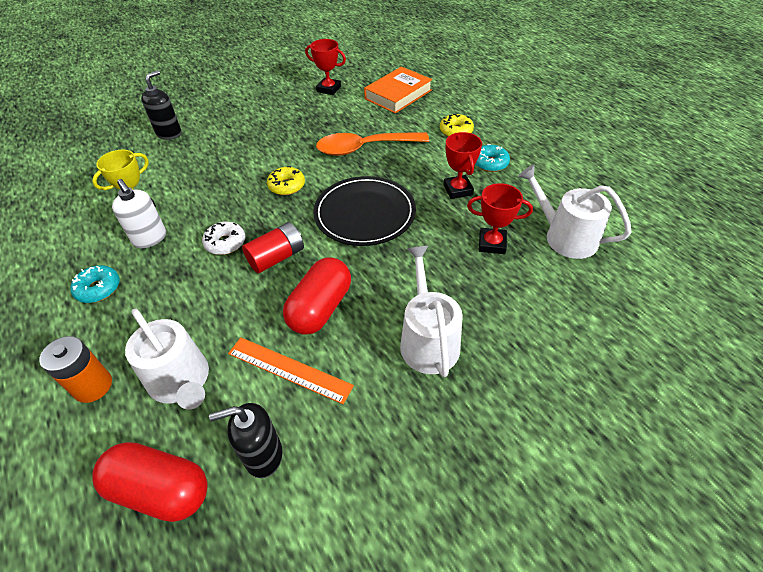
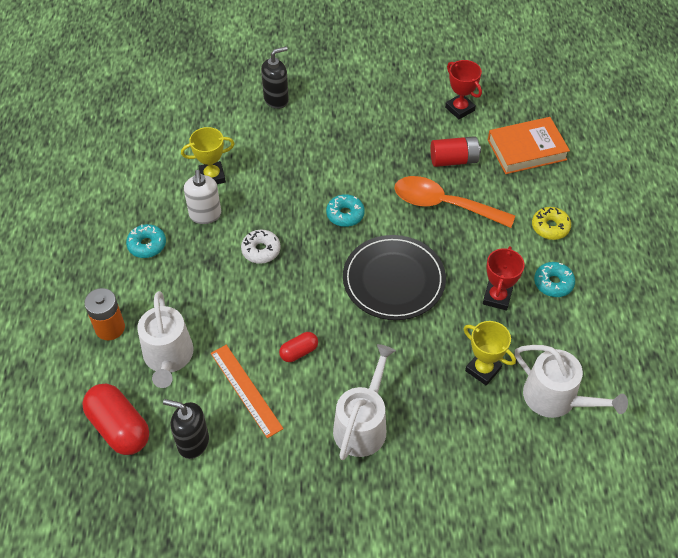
camera: 30 degrees right, 5 degrees up
red battery [242,222,304,273] -> red battery moved to [431,136,481,167]
yellow donut [267,166,305,195] -> turquoise donut [326,194,365,227]
red capsule [283,257,351,335] -> red capsule [279,332,318,362], size x0.53
red trophy [467,183,533,254] -> yellow trophy [464,321,516,385]
white watering can [518,164,632,259] -> white watering can turned 150 degrees clockwise [515,345,628,418]

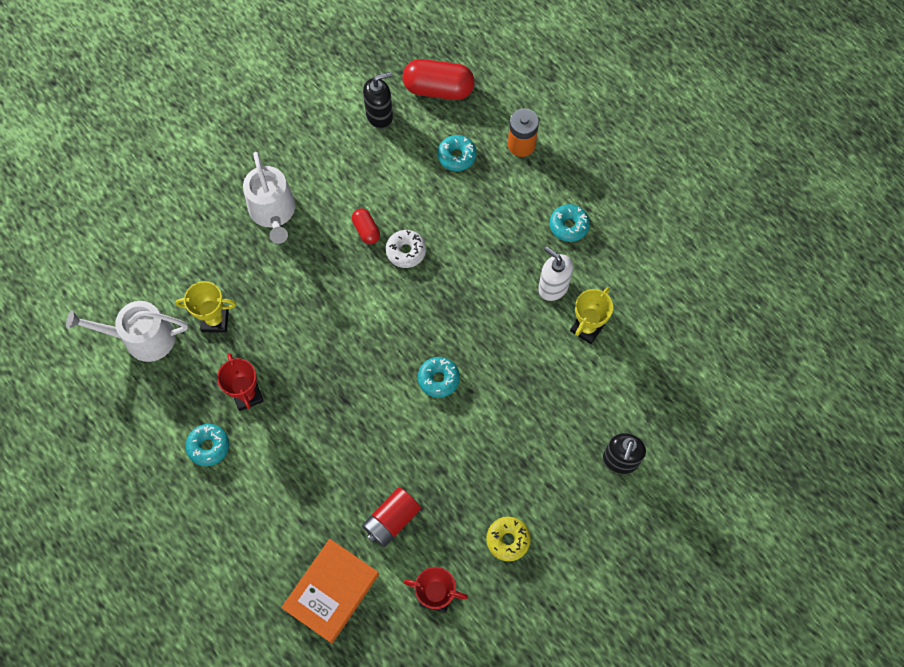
camera: 140 degrees right, 15 degrees up
white watering can [137,291,193,388] -> turquoise donut [437,135,477,171]
orange ruler [211,345,284,438] -> none
white donut [241,230,281,264] -> white donut moved to [386,230,426,268]
red capsule [279,332,318,362] -> red capsule turned 45 degrees counterclockwise [352,208,380,244]
black plate [343,235,446,320] -> none
orange spoon [394,176,515,228] -> none
yellow donut [532,207,571,240] -> yellow donut moved to [486,517,531,561]

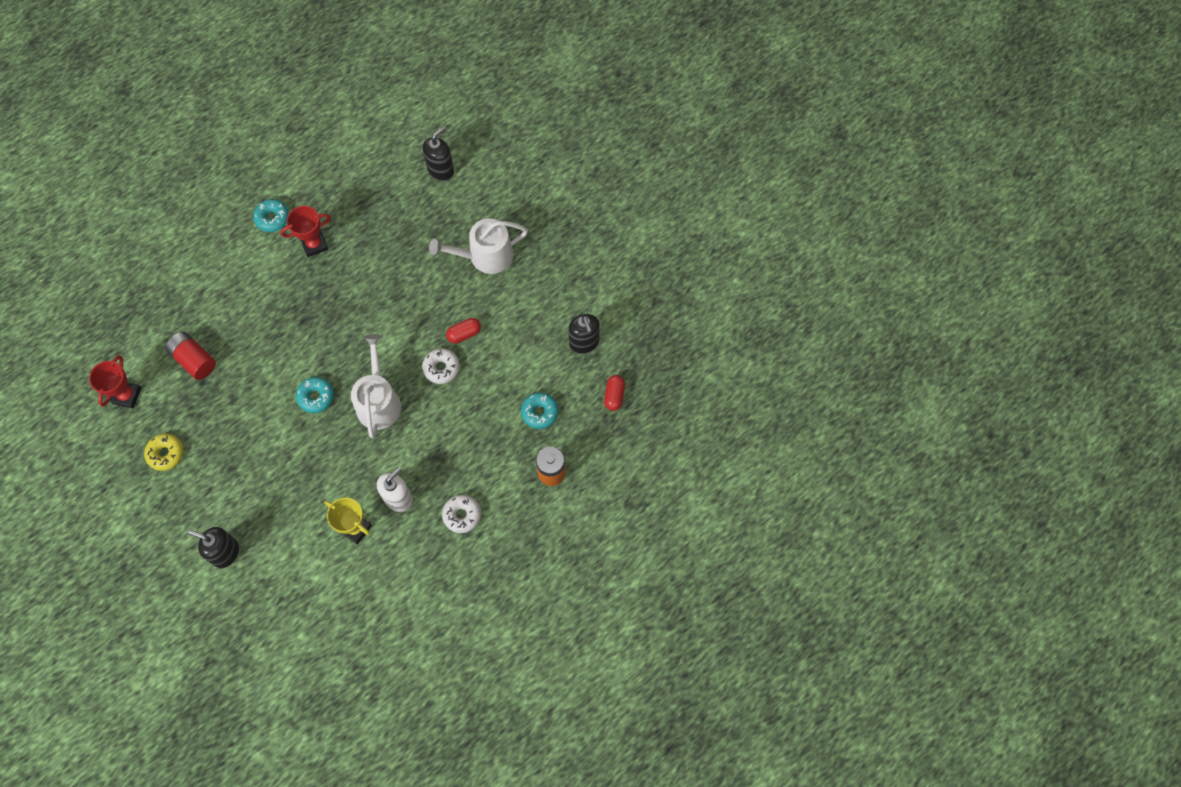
camera: 90 degrees right, 0 degrees up
white watering can [66,301,188,362] -> white watering can moved to [351,334,401,438]
yellow trophy [175,281,236,333] -> none
orange book [281,539,379,643] -> none
red capsule [403,59,475,100] -> red capsule [604,375,625,411], size x0.53
turquoise donut [550,204,590,242] -> white donut [442,495,481,533]
none -> black soap dispenser [422,126,454,181]

